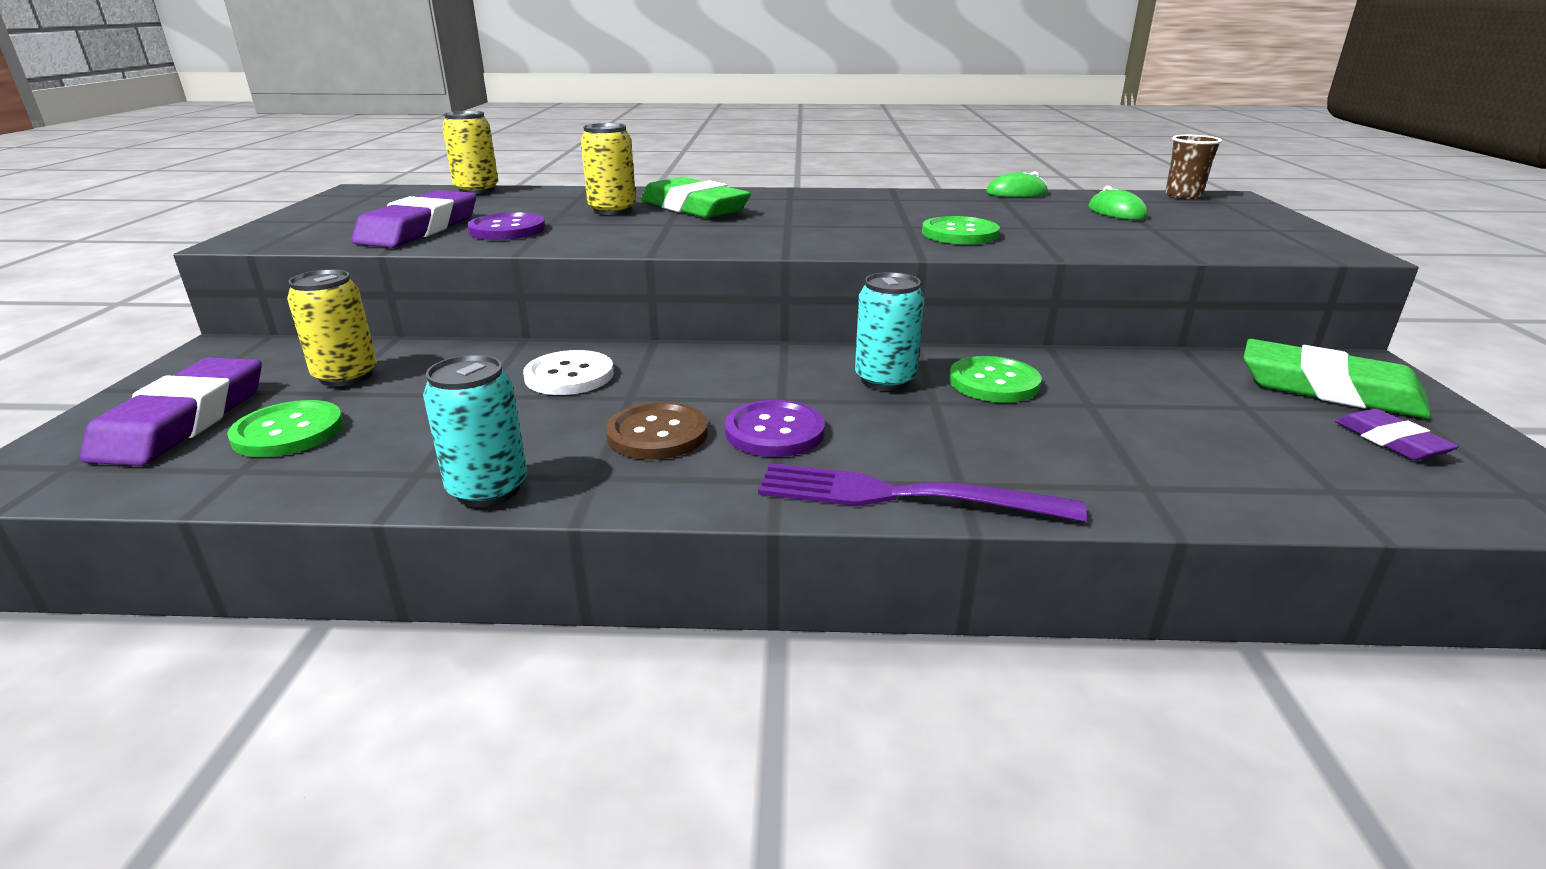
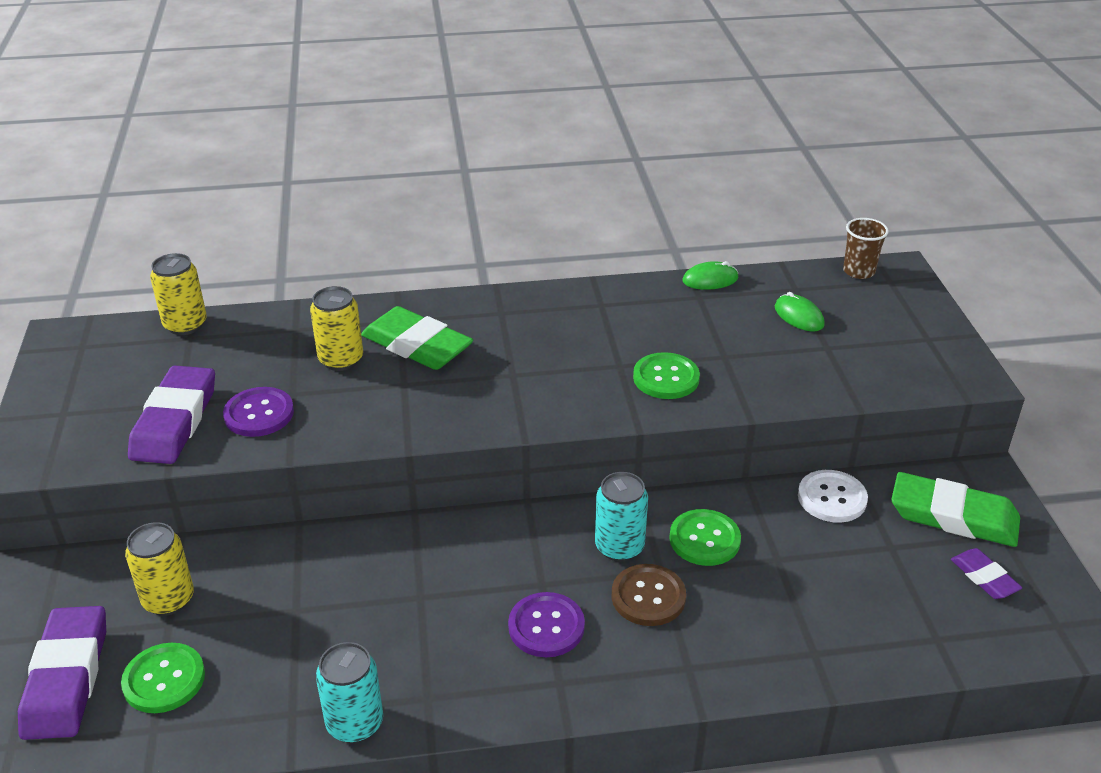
camera: 10 degrees left, 10 degrees up
white button [523,350,614,395] -> white button moved to [798,470,868,523]
brown button [606,402,708,460] -> brown button moved to [612,564,686,626]
purple fork [758,463,1087,522] -> none

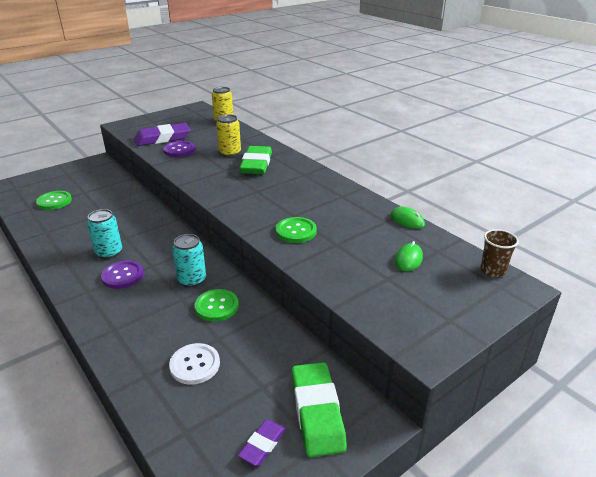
camera: 60 degrees right, 5 degrees down
purple eraser [18,606,106,740] -> none
yellow can [125,522,194,616] -> none
turquoise can [316,642,383,743] -> turquoise can moved to [87,209,122,259]
brown button [612,564,686,626] -> none
white button [798,470,868,523] -> white button moved to [169,343,220,385]

